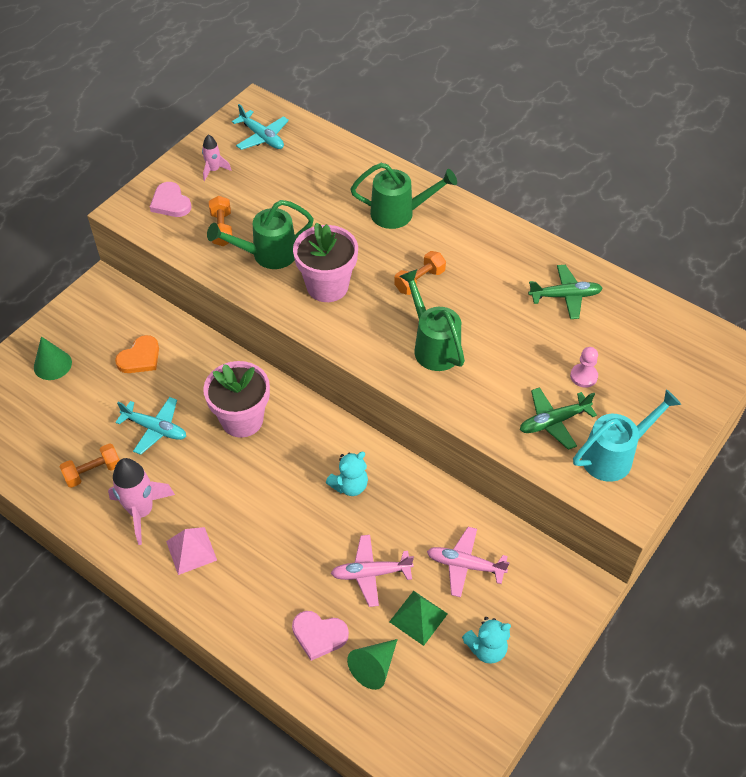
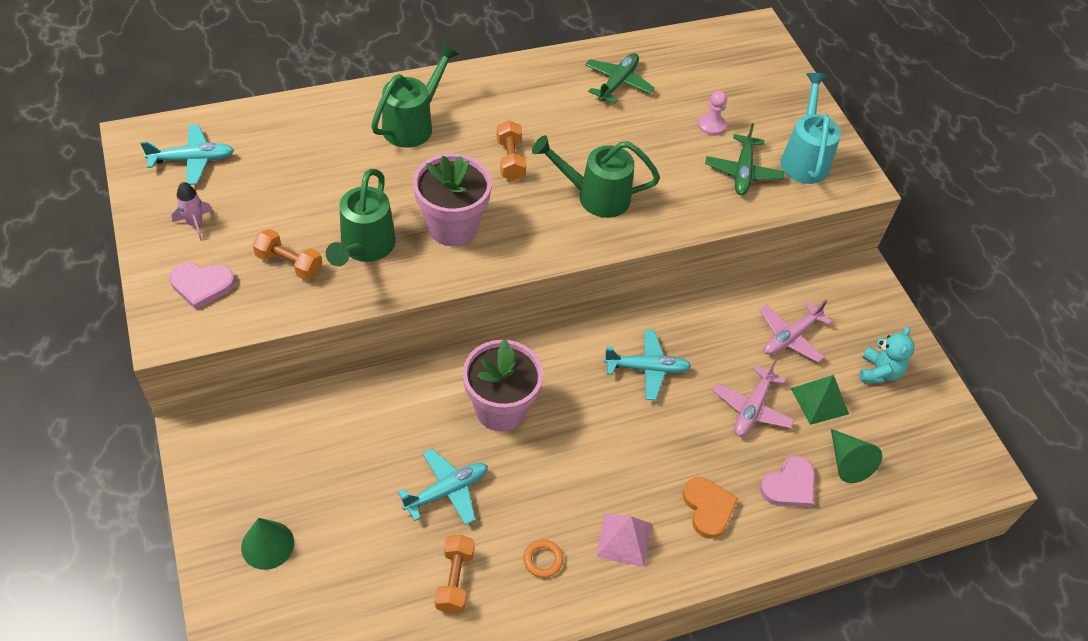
camera: 60 degrees left, 0 degrees up
pink rocket [108,458,175,545] -> orange ring [523,540,563,578]
orange heart [115,335,159,373] -> orange heart moved to [683,477,739,538]
turquoise teddy bear [326,452,368,496] -> turquoise plane [604,330,691,400]

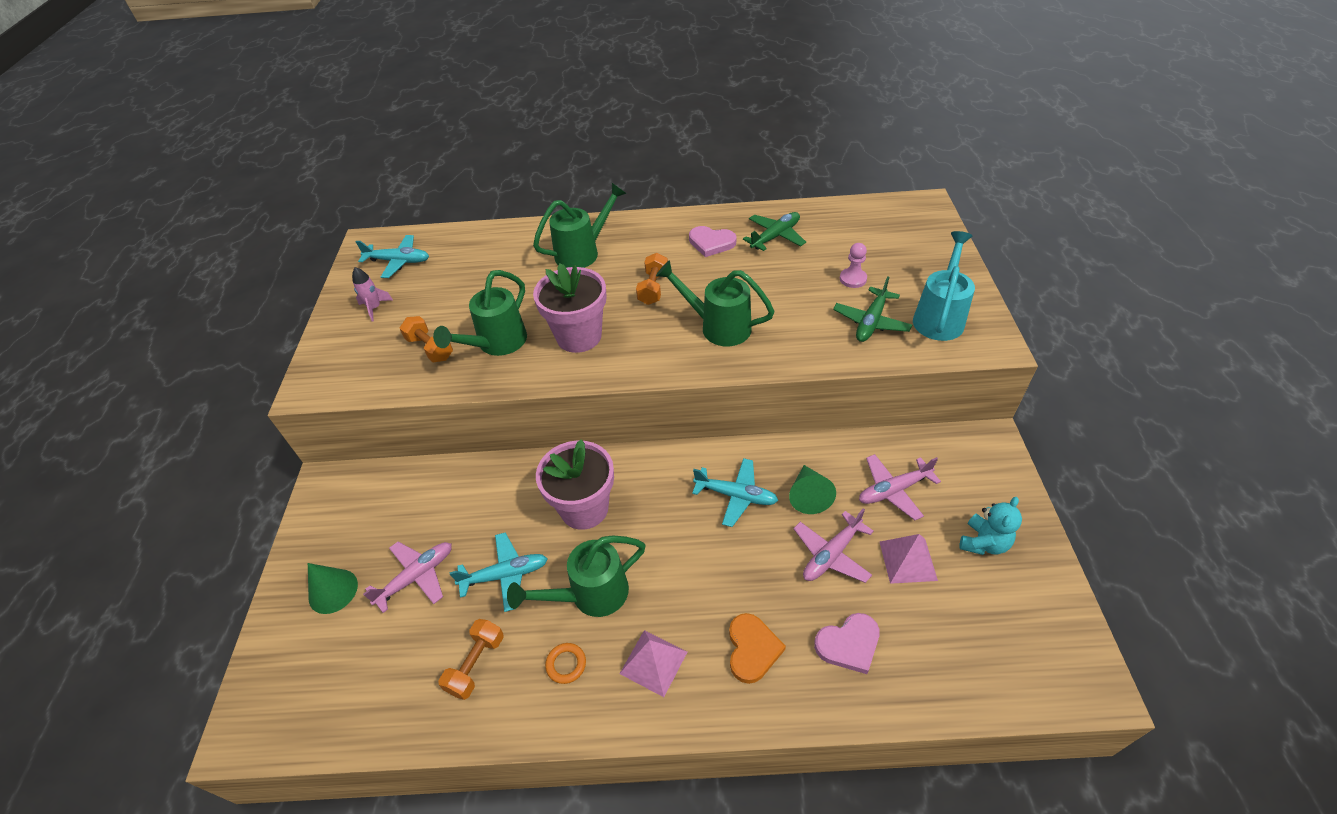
camera: 25 degrees right, 5 degrees down
pink heart [169,262,235,310] -> pink heart moved to [689,226,737,257]
green pyramid [791,375,849,425] -> pink pyramid [880,534,938,584]
green cone [831,429,882,483] -> green cone moved to [789,465,836,514]
none -> pink plane [363,542,452,613]
none -> green watering can [507,535,646,617]

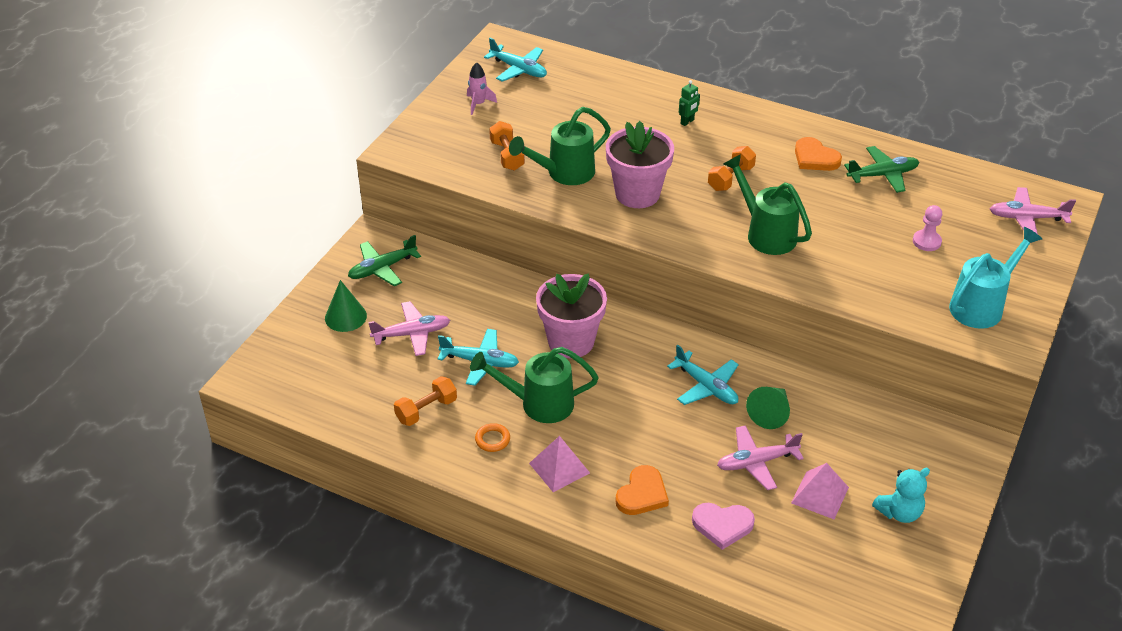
camera: 25 degrees right, 5 degrees down
green watering can [533,183,627,268] -> green robot [679,80,700,126]
pink heart [689,226,737,257] -> orange heart [795,137,842,171]
green plane [833,276,912,342] -> green plane moved to [348,235,421,286]
pink plane [859,454,941,520] -> pink plane moved to [990,187,1076,234]

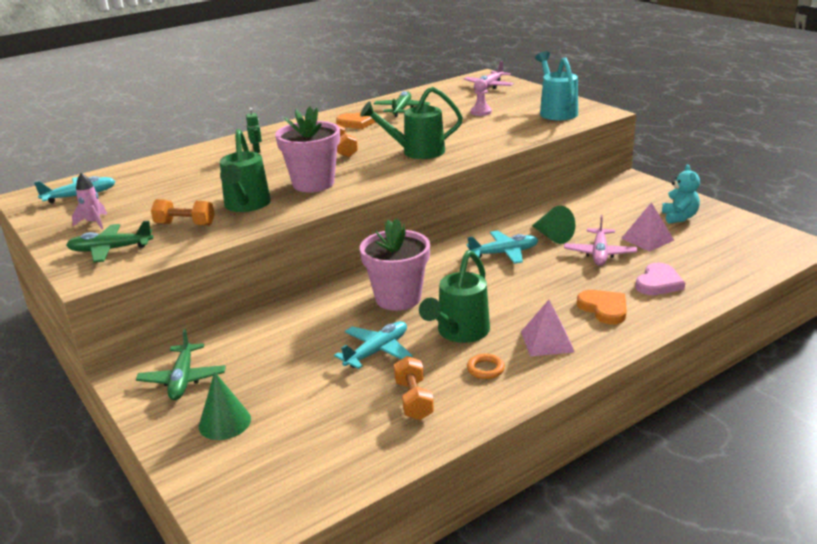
camera: 60 degrees left, 15 degrees down
pink plane [368,301,450,356] -> none
none -> green plane [66,221,153,263]

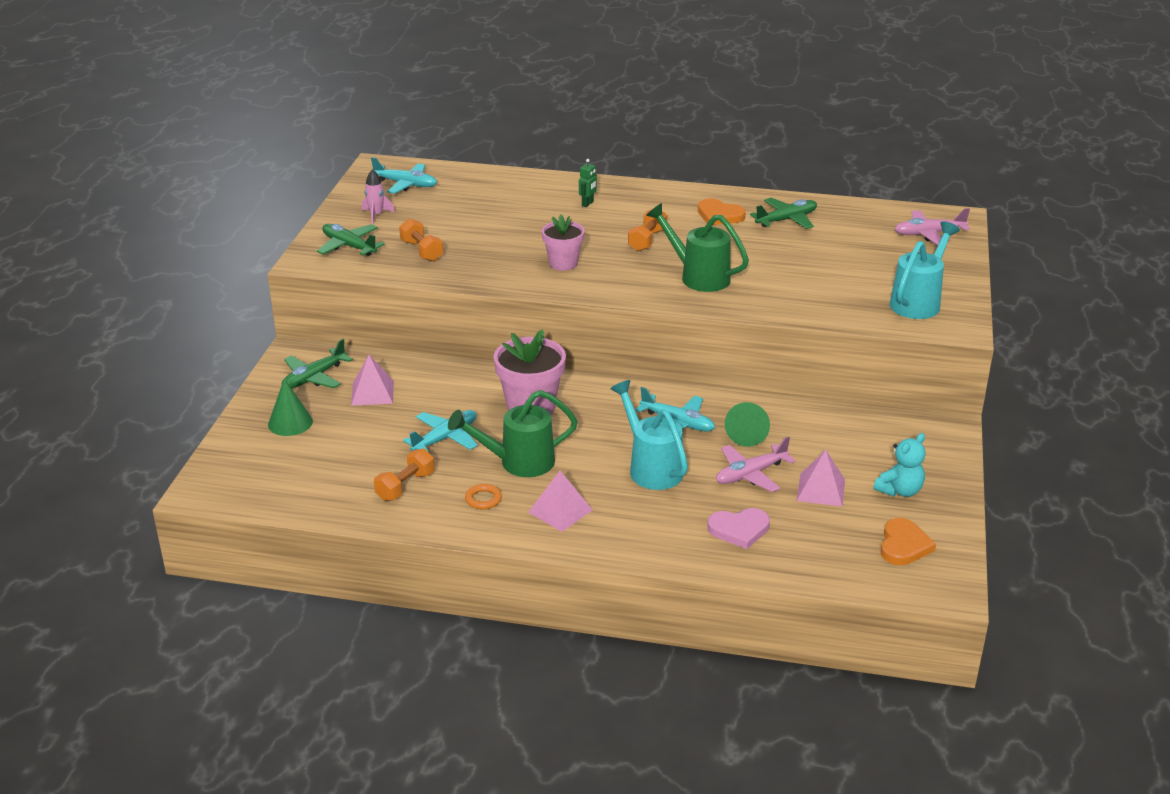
camera: 45 degrees right, 5 degrees up
green watering can [220,129,271,212] -> none
pink flower pot [275,107,340,192] -> pink flower pot [542,214,584,271], size x0.63
turquoise plane [334,321,413,369] -> turquoise plane turned 45 degrees counterclockwise [403,410,478,452]
pink pawn [471,79,492,116] -> none
orange heart [577,290,627,324] -> orange heart moved to [881,518,936,565]
none -> pink pyramid [351,355,394,406]
none -> turquoise watering can [610,380,688,490]

